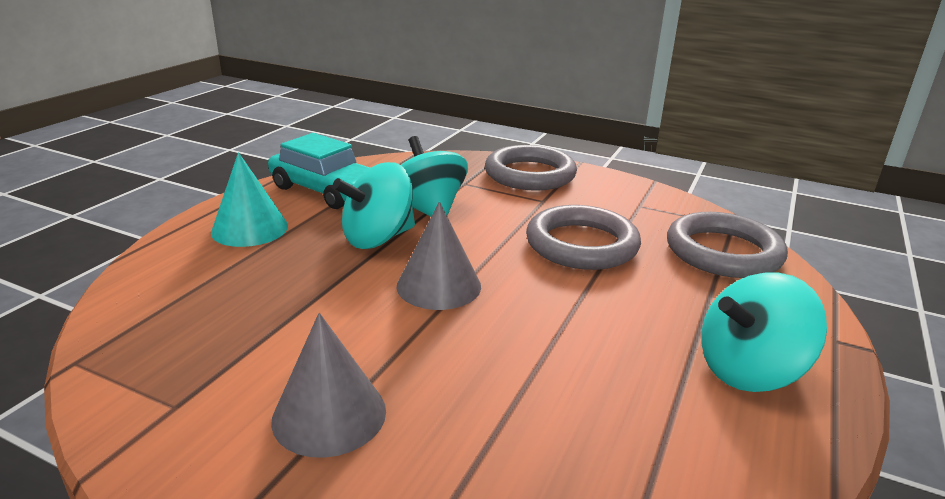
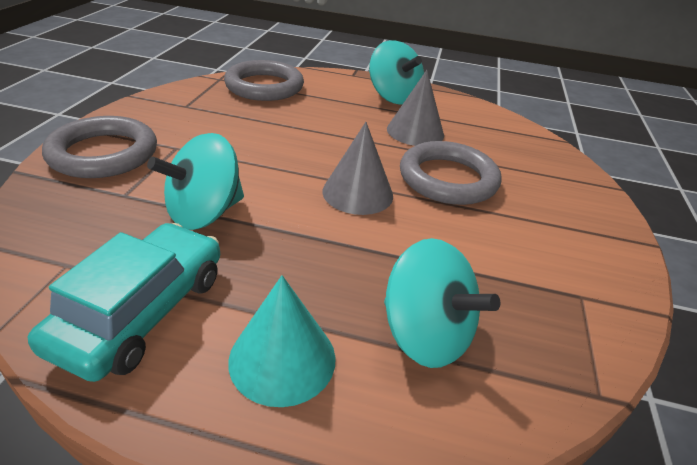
camera: 105 degrees left, 10 degrees up
grey cone [271,313,386,458] -> grey cone moved to [387,70,444,146]
turquoise spinning top [332,162,415,249] -> turquoise spinning top moved to [384,238,500,368]
grey ring [526,205,641,270] -> grey ring moved to [400,141,502,205]

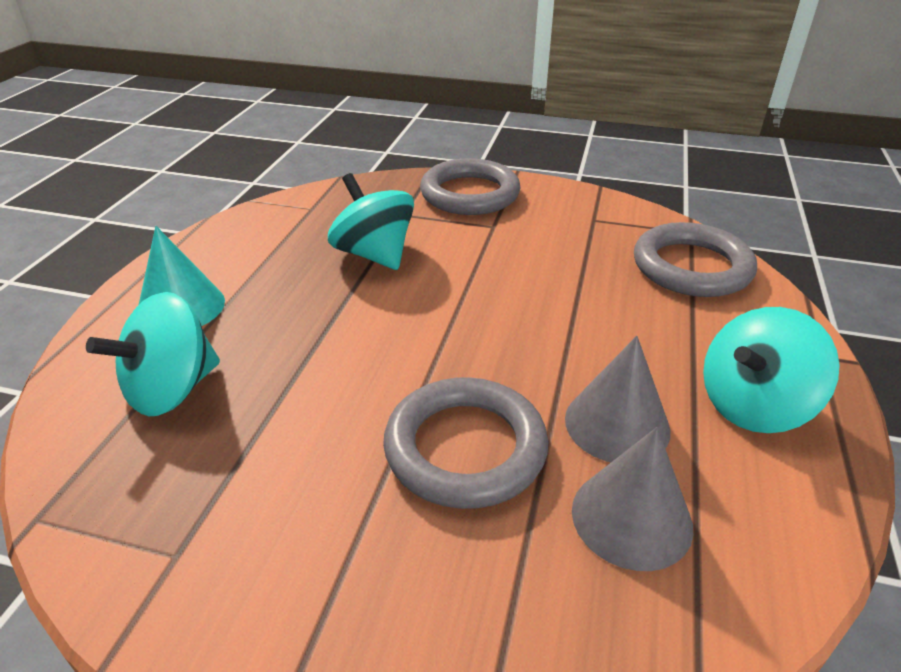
camera: 95 degrees right, 0 degrees up
turquoise car [28,223,220,382] -> none
grey cone [322,122,393,215] -> grey cone moved to [572,427,693,571]

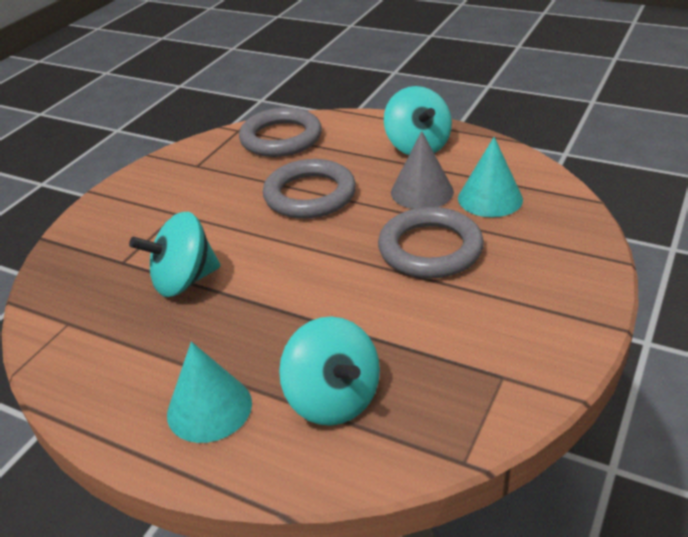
camera: 75 degrees left, 0 degrees up
grey ring [420,158,520,215] -> grey ring moved to [263,159,356,219]
grey cone [572,427,693,571] -> turquoise cone [458,137,523,217]

